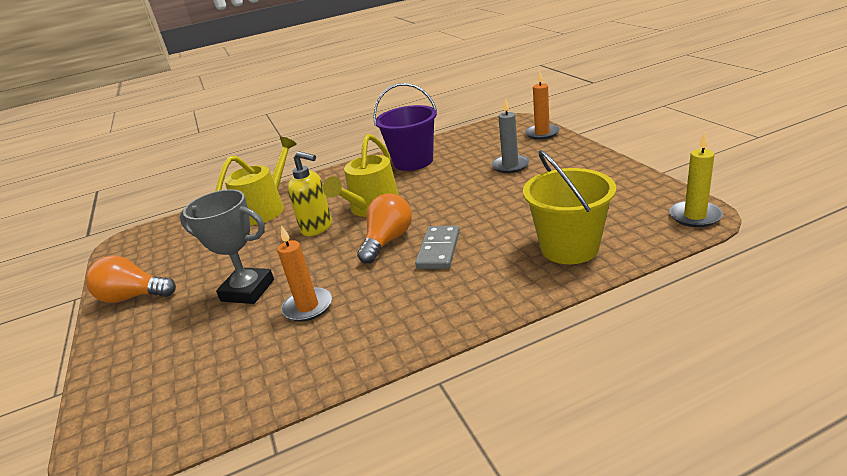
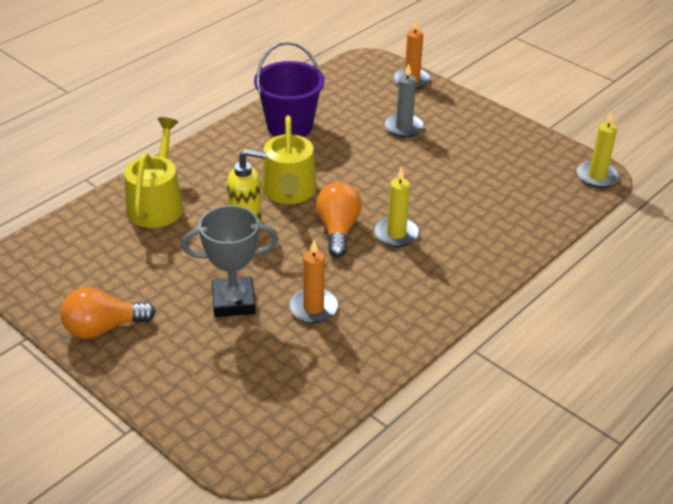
camera: 30 degrees left, 10 degrees up
grey domino [415,225,460,269] -> yellow candle [374,167,419,247]
yellow bucket [523,150,616,264] -> none

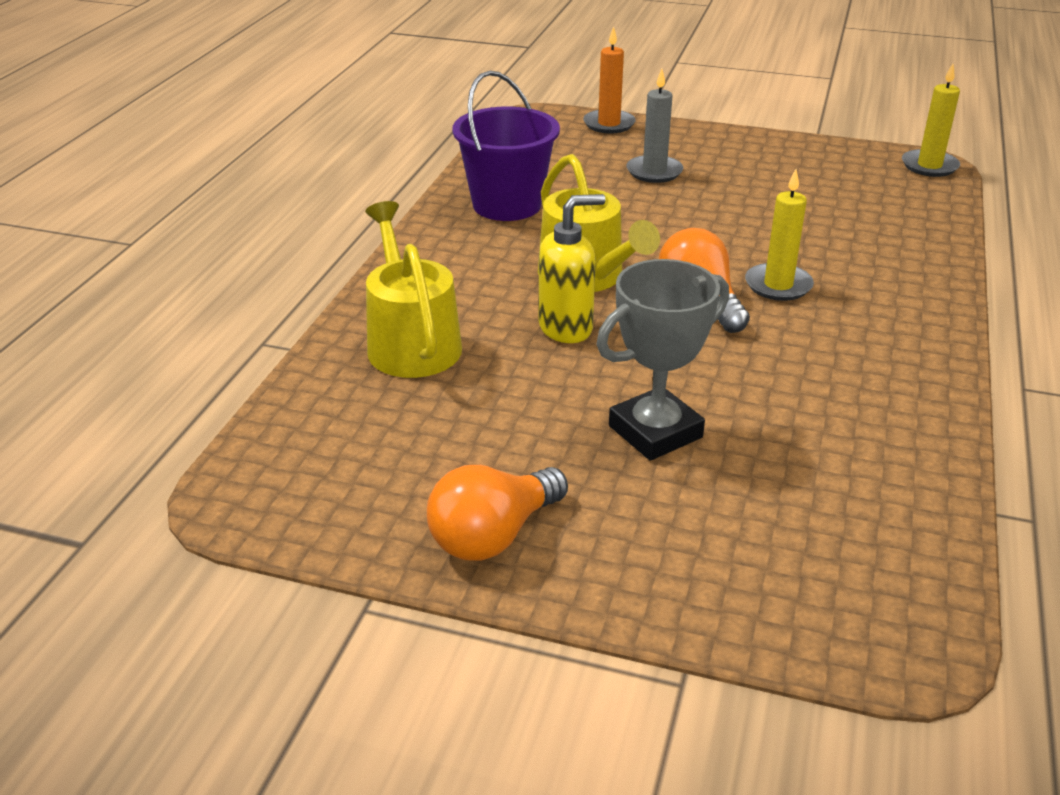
camera: 25 degrees left, 5 degrees down
orange candle [289,240,338,323] -> none

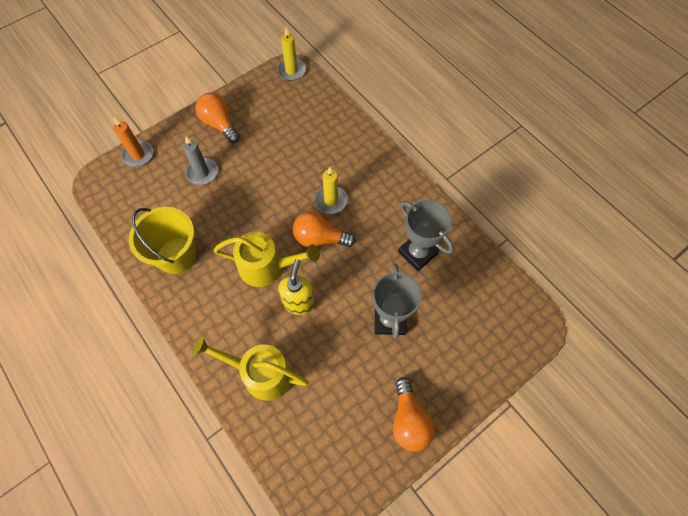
camera: 55 degrees left, 30 degrees up
purple bucket [452,71,560,221] -> yellow bucket [129,207,197,274]
none -> orange light bulb [196,92,240,143]
none -> grey trophy [398,199,454,271]

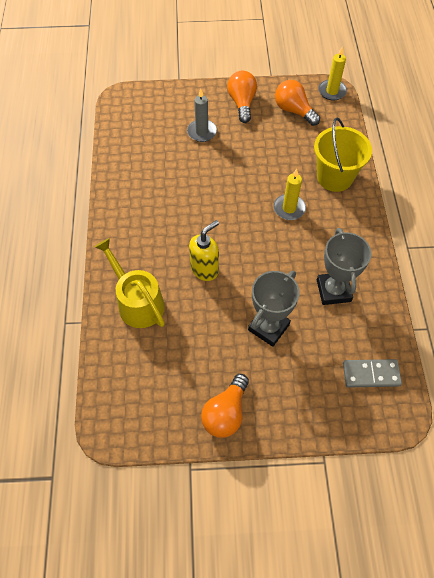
camera: 35 degrees right, 5 degrees down
orange candle [113,117,153,167] -> none
yellow bucket [129,207,197,274] -> yellow bucket moved to [314,117,372,192]
yellow watering can [214,232,320,287] -> none
orange light bulb [293,212,356,247] -> orange light bulb moved to [275,80,320,126]
none -> grey domino [343,359,402,388]

